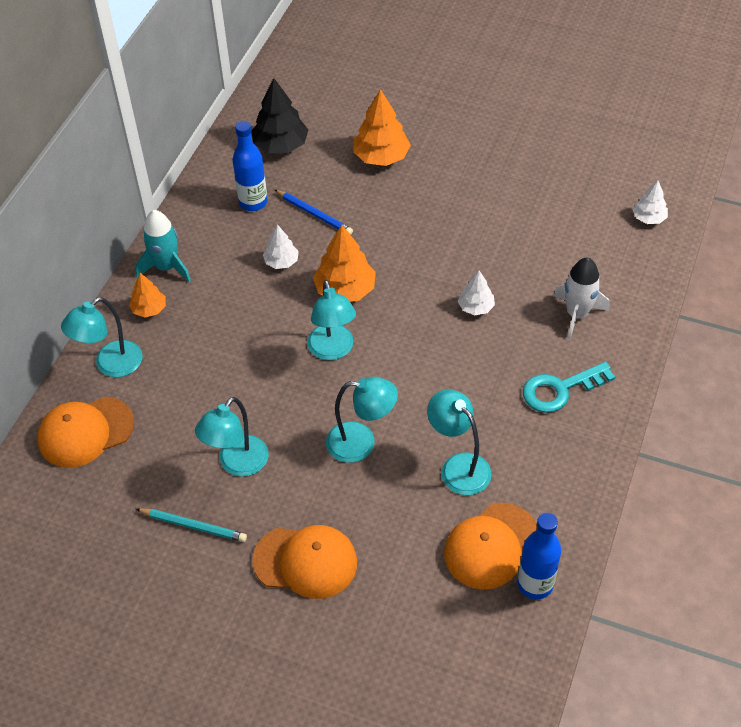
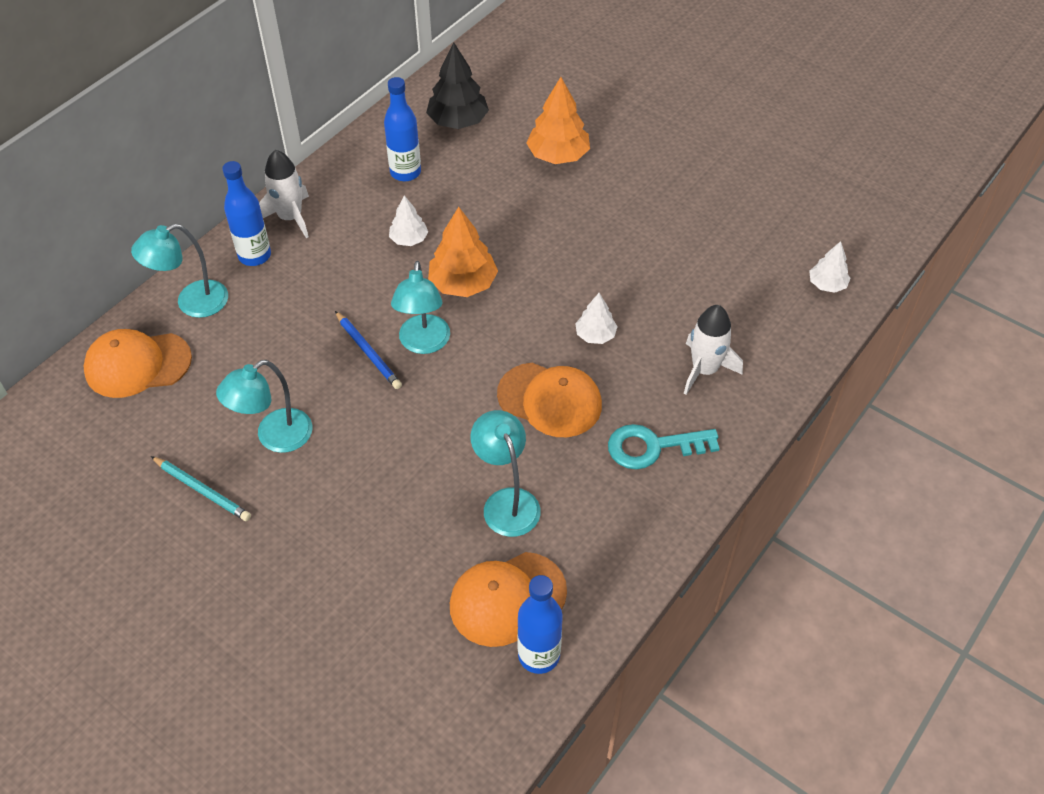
camera: 15 degrees right, 0 degrees up
orange tree [129,273,166,317] -> blue bottle [222,161,271,266]
turquoise rocket [136,210,191,282] -> white rocket [259,150,309,238]
orange cap [252,525,357,599] -> orange cap moved to [497,363,602,437]
blue pencil [275,190,353,235] -> blue pencil moved to [335,311,402,389]
turquoise lamp [326,377,398,463] -> none

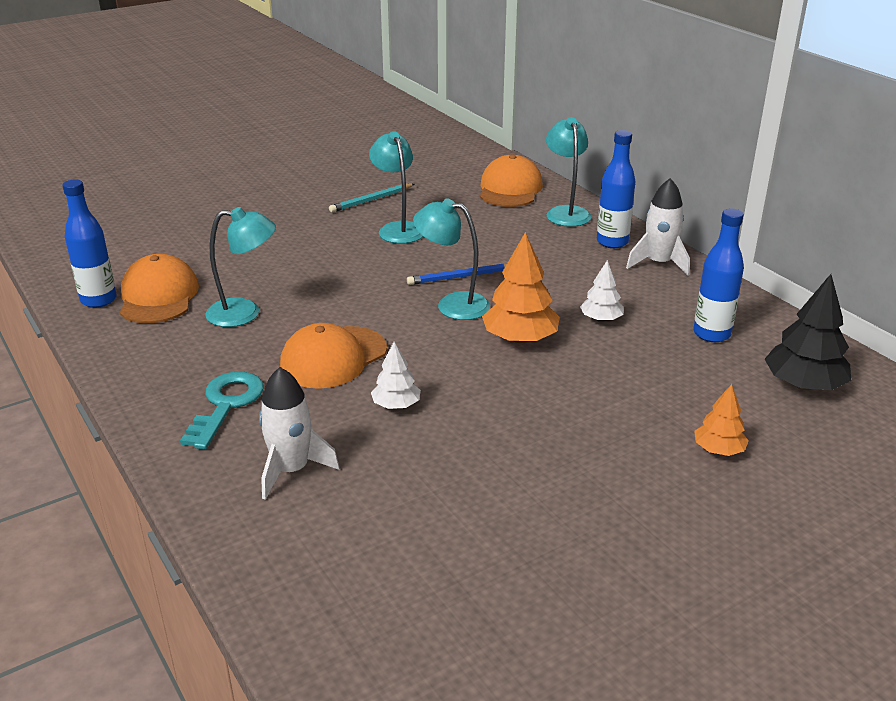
camera: 110 degrees right, 20 degrees down
orange tree [526,77,590,164] -> orange tree [694,384,749,456], size x0.58
white tree [809,241,851,293] -> none

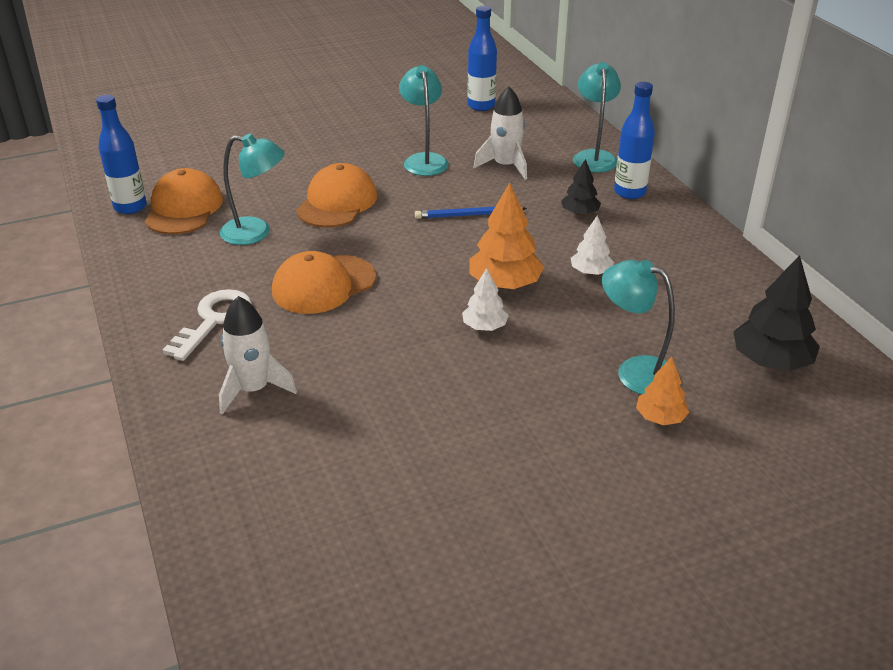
camera: 10 degrees right, 5 degrees up
turquoise key [180,372,264,450] -> white key [162,289,252,361]
turquoise pencil [329,183,414,213] -> none
white tree [371,342,421,409] -> white tree moved to [462,268,509,331]
turquoise lamp [413,199,490,320] -> turquoise lamp moved to [602,260,675,394]
orange cap [480,154,543,207] -> orange cap moved to [296,163,377,228]
white rocket [626,178,690,276] -> white rocket moved to [474,87,527,180]
blue bottle [693,209,744,342] -> blue bottle moved to [467,6,497,111]
none -> black tree [561,159,601,216]

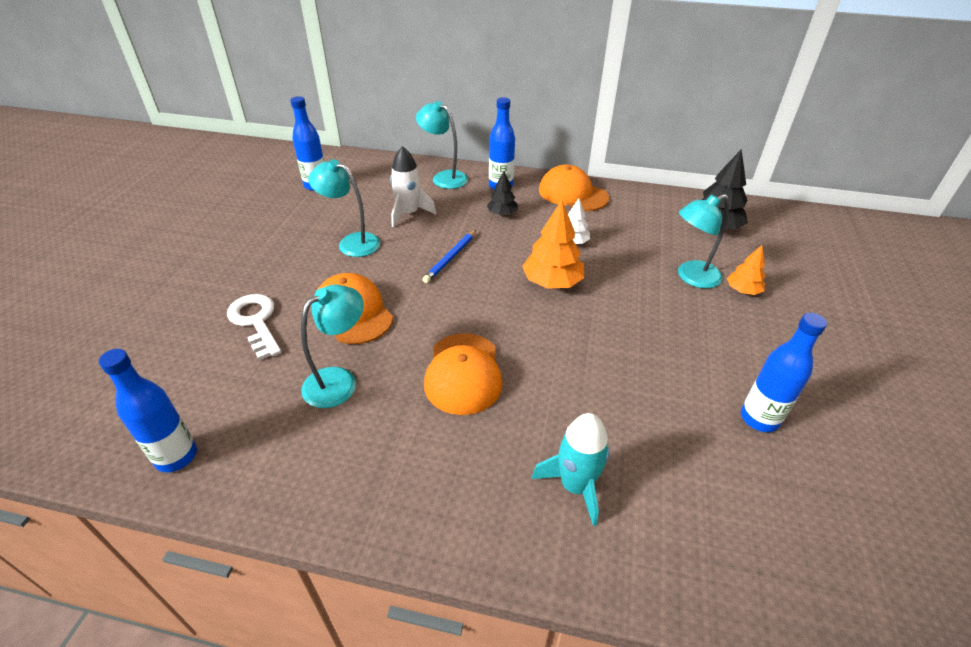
camera: 55 degrees left, 5 degrees up
orange cap [145,168,223,235] -> orange cap moved to [539,165,609,211]
white key [162,289,252,361] -> white key moved to [227,294,281,360]
white rocket [219,296,297,415] -> turquoise rocket [532,413,610,526]
white tree [462,268,509,331] -> none
none -> blue bottle [741,313,827,432]

